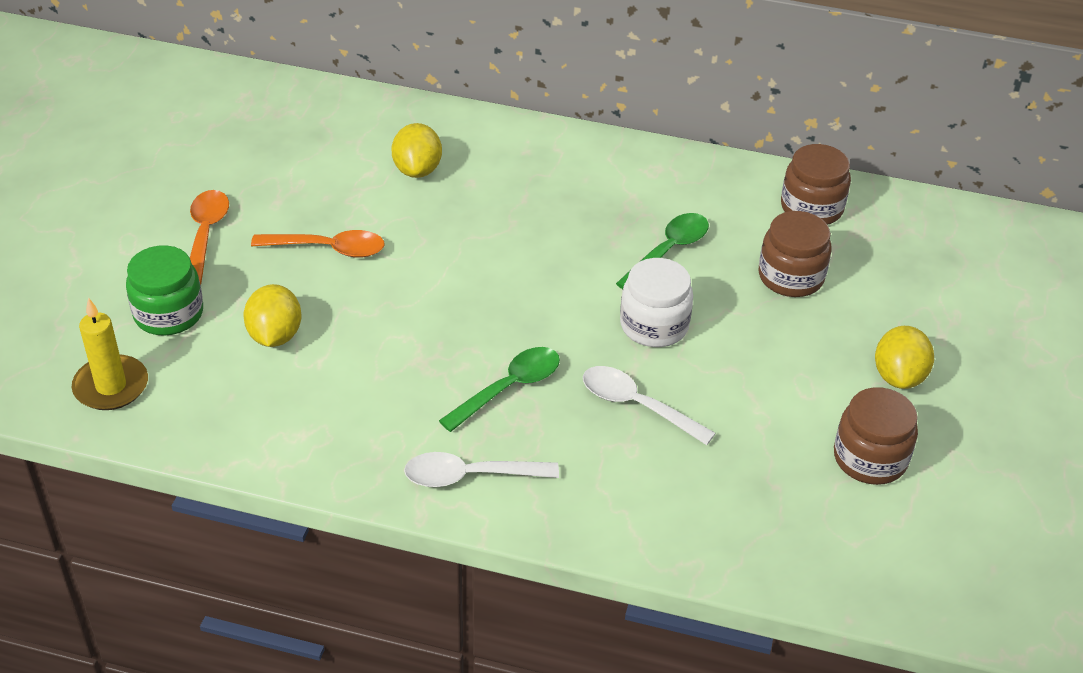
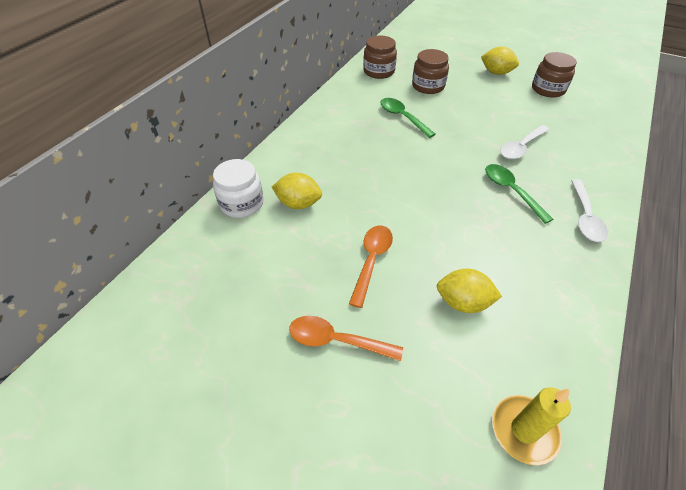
camera: 75 degrees left, 5 degrees up
green jar [126,245,203,336] -> none
white jar [620,258,693,347] -> white jar moved to [213,159,264,218]

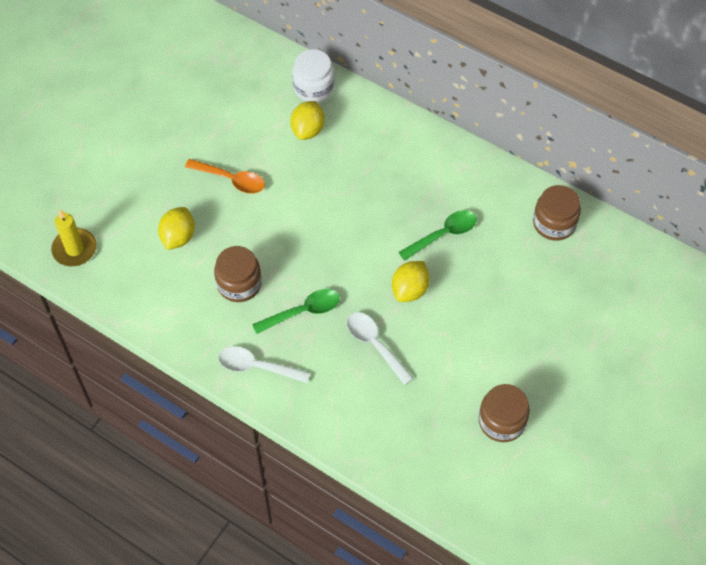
camera: 95 degrees right, 10 degrees up
orange spoon [289,316,403,361] -> none
brown jar [412,49,449,94] -> brown jar moved to [214,246,262,302]
yellow lemon [481,47,519,75] -> yellow lemon moved to [392,261,430,302]

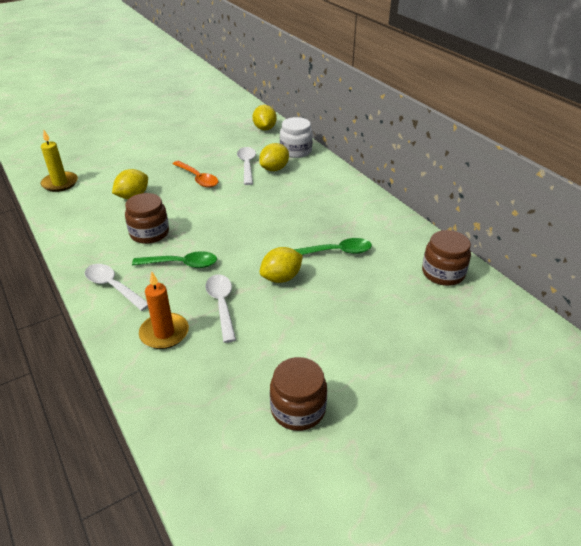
camera: 25 degrees right, 20 degrees down
none -> orange candle [139,271,189,349]
none -> white spoon [237,147,256,185]
none -> yellow lemon [252,105,277,131]

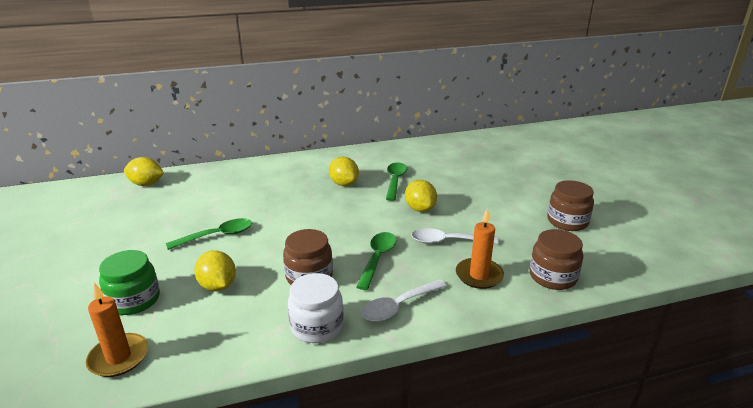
camera: 75 degrees left, 10 degrees down
yellow candle [41,130,78,192] -> orange candle [86,283,148,377]
orange spoon [173,161,218,188] -> green spoon [166,218,252,250]
white spoon [237,147,256,185] -> none
yellow lemon [259,143,289,171] -> yellow lemon moved to [329,157,359,186]
white jar [280,117,313,158] -> white jar moved to [288,273,344,343]
brown jar [422,230,471,286] -> brown jar moved to [530,229,583,290]
none -> green jar [99,250,160,315]

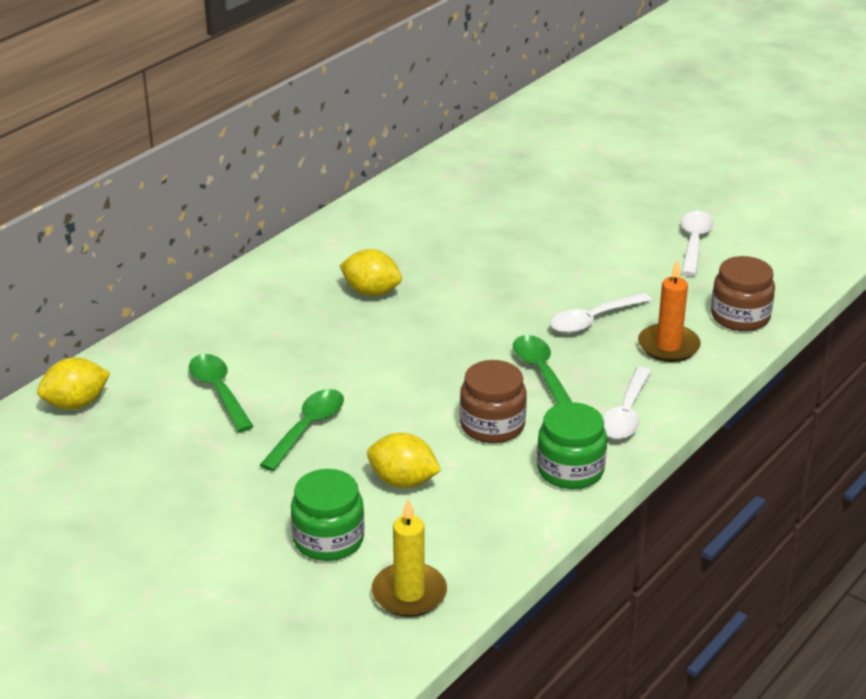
camera: 35 degrees left, 5 degrees up
orange candle [86,283,148,377] -> yellow candle [371,498,447,617]
white jar [288,273,344,343] -> green jar [537,402,607,489]
green spoon [386,162,407,201] -> green spoon moved to [189,354,254,432]
yellow lemon [405,180,437,212] -> none
brown jar [547,180,594,231] -> white spoon [681,211,714,276]

